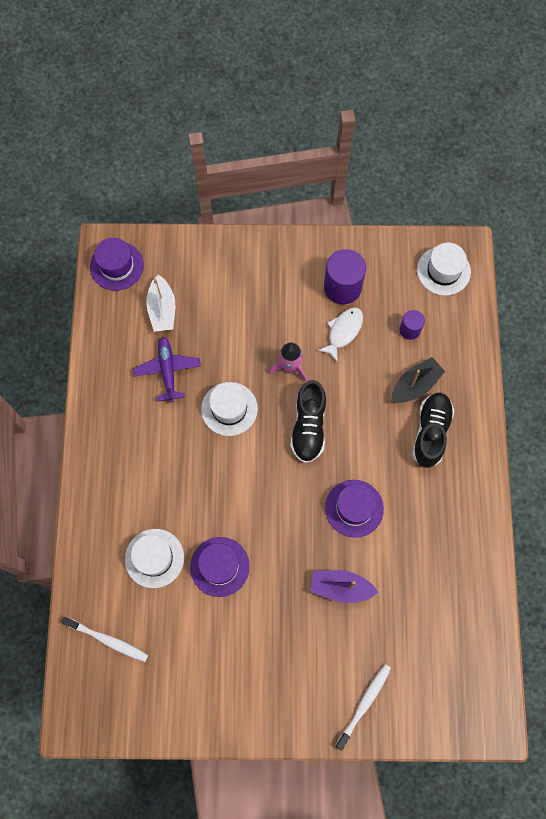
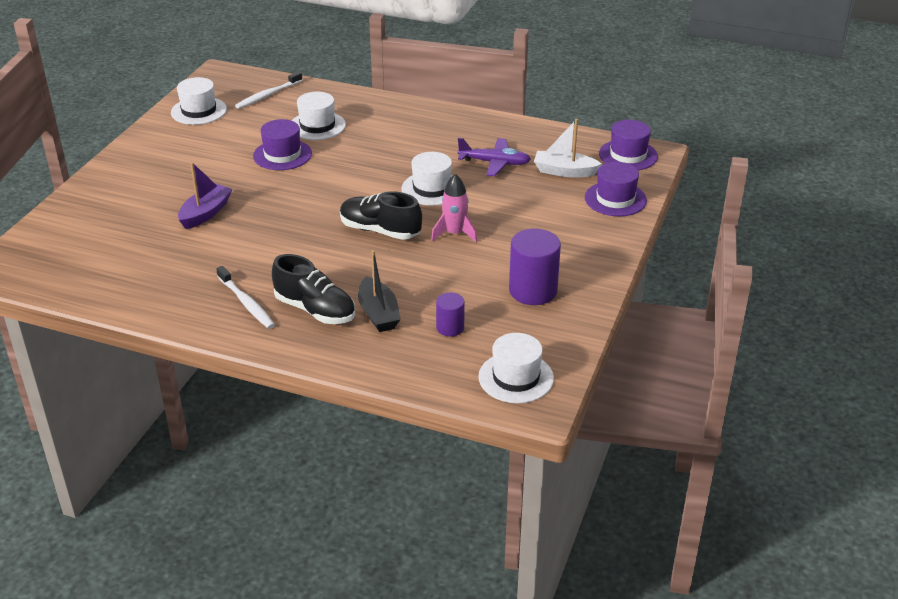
camera: 110 degrees right, 35 degrees down
white fish [317,307,363,363] -> none
purple hat [325,480,384,538] -> purple hat moved to [585,162,647,216]
white toothbrush [335,664,391,751] -> white toothbrush moved to [216,266,275,329]
none -> white hat [171,77,227,125]

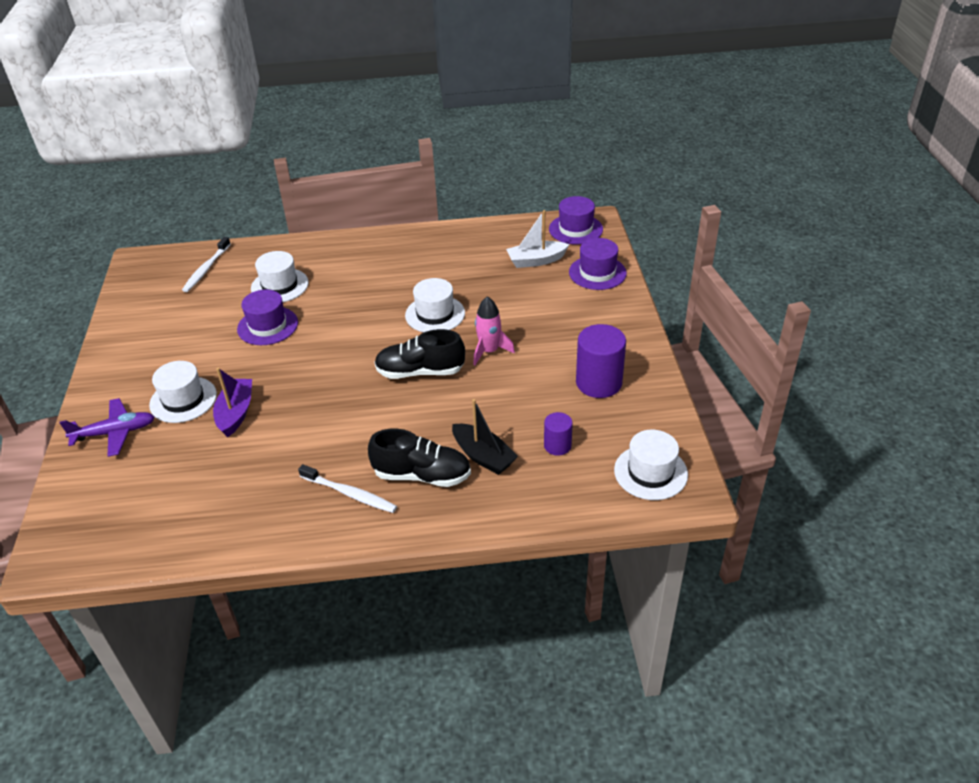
camera: 25 degrees left, 5 degrees up
white hat [171,77,227,125] -> white hat moved to [149,361,217,423]
purple plane [457,138,531,176] -> purple plane moved to [60,398,155,457]

